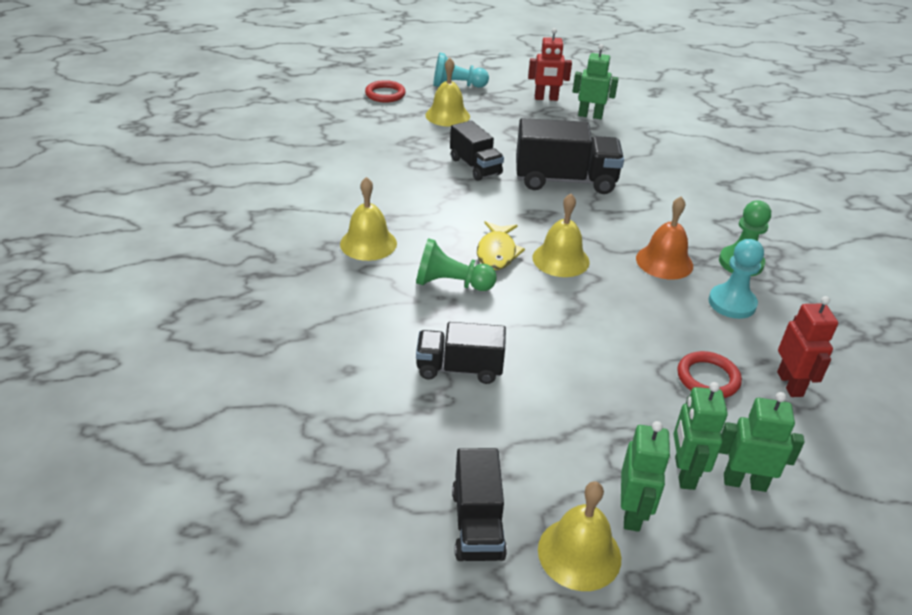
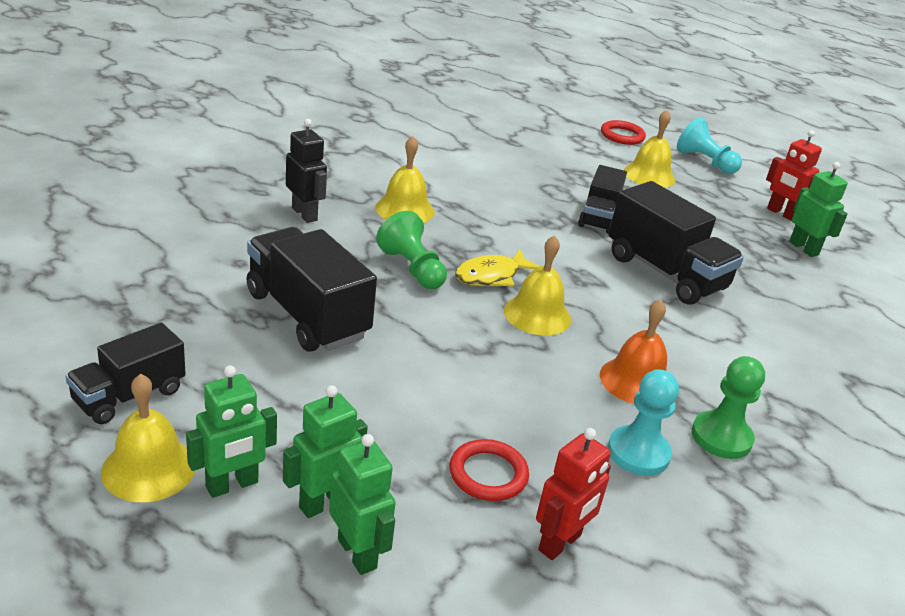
camera: 45 degrees right, 5 degrees down
black truck [416,322,506,384] -> black truck [246,227,377,352], size x1.60
none -> black robot [286,119,327,223]

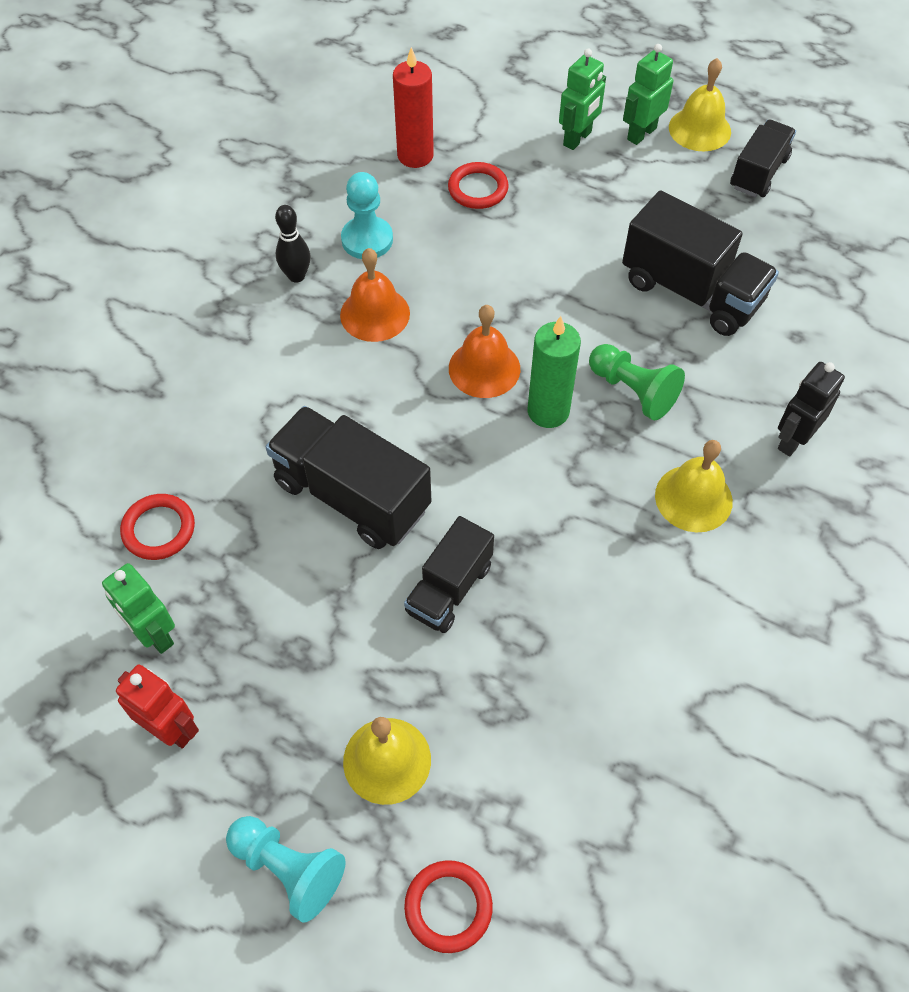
camera: 170 degrees right, 25 degrees up
black robot [286,119,327,223] -> black robot turned 90 degrees clockwise [778,362,845,456]
green robot [329,434,396,575] -> none
yellow fish [455,249,540,286] -> green candle [528,316,581,428]
yellow bell [504,235,571,336] -> orange bell [449,305,520,398]
red robot [536,428,611,560] -> red candle [393,47,434,168]
black truck [578,165,627,234] -> black truck turned 150 degrees counterclockwise [404,516,494,633]
green pawn [692,356,765,459] -> black bowling pin [275,205,310,283]
none -> red ring [120,494,195,560]

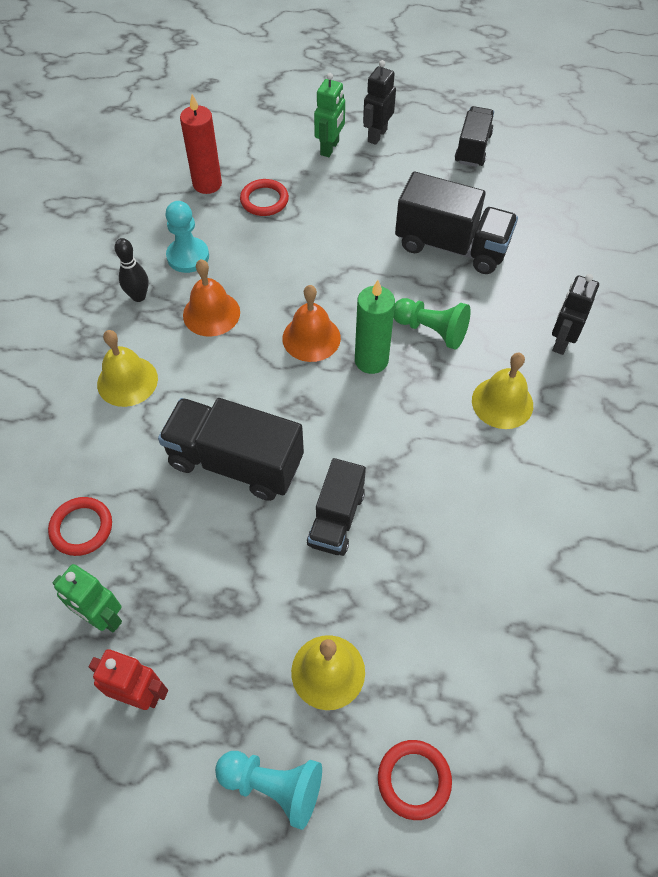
camera: 15 degrees left, 0 degrees up
green robot [623,44,673,145] -> black robot [363,60,396,145]
yellow bell [669,58,731,151] -> yellow bell moved to [97,330,158,407]

